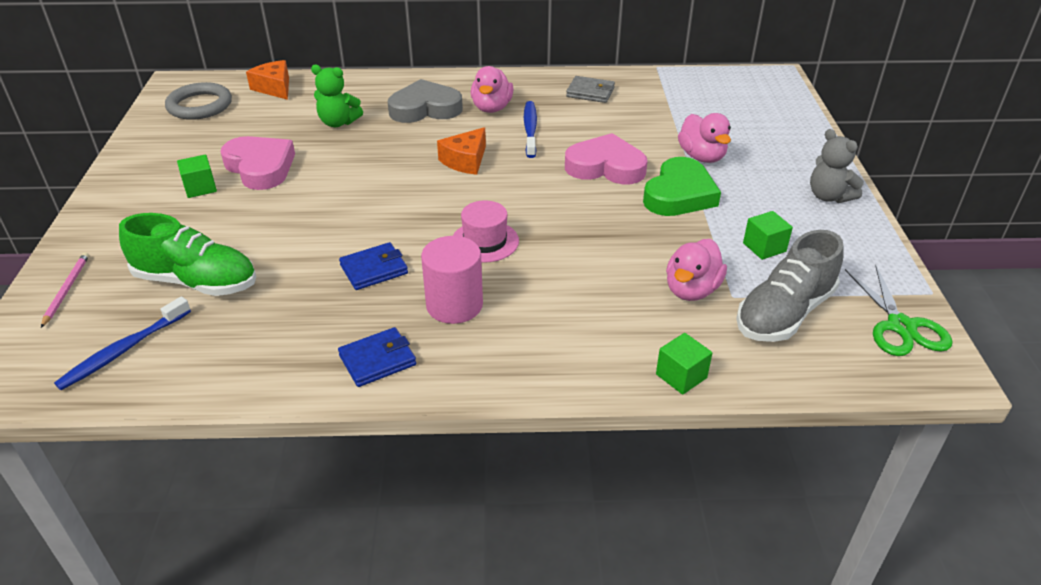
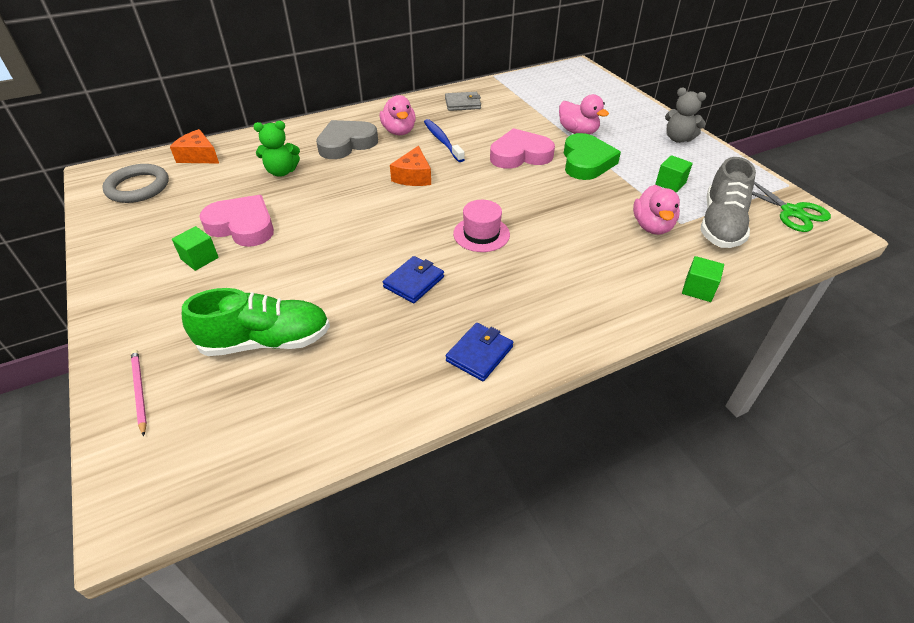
camera: 25 degrees left, 5 degrees up
blue toothbrush [54,296,191,390] -> none
pink cylinder [421,236,483,324] -> none

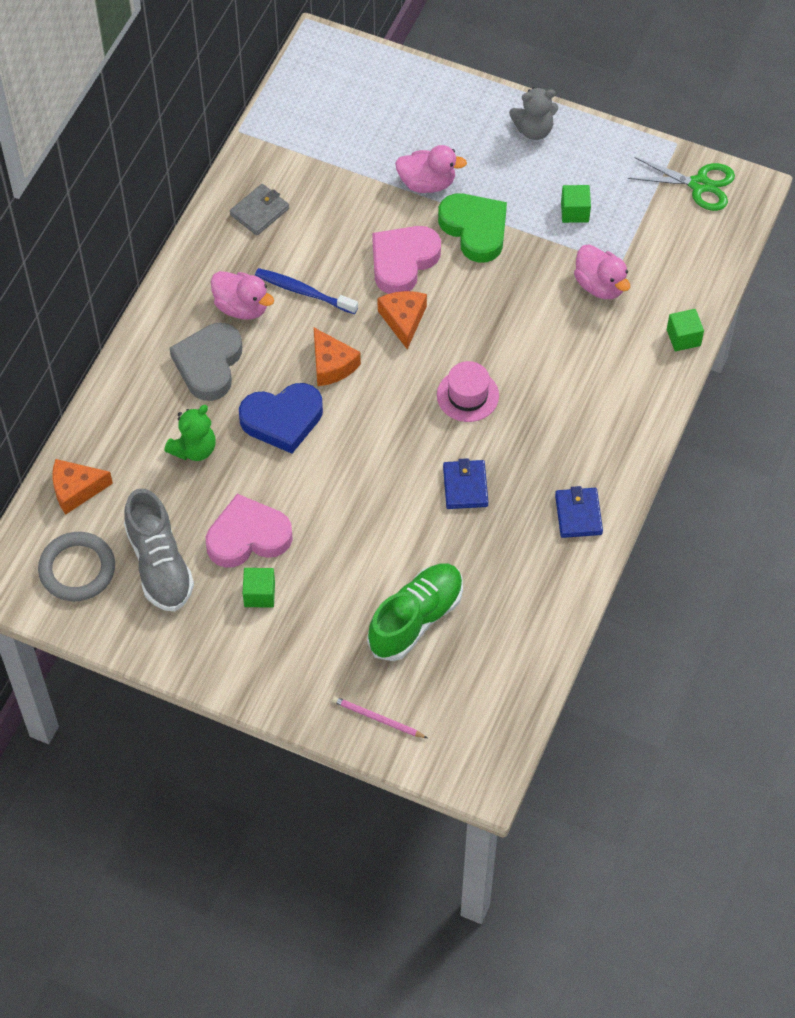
camera: 40 degrees left, 15 degrees up
grey shoe [701,157,756,248] -> grey shoe moved to [124,488,194,611]
none -> blue heart [239,383,323,454]
none -> orange cheese [378,291,427,349]

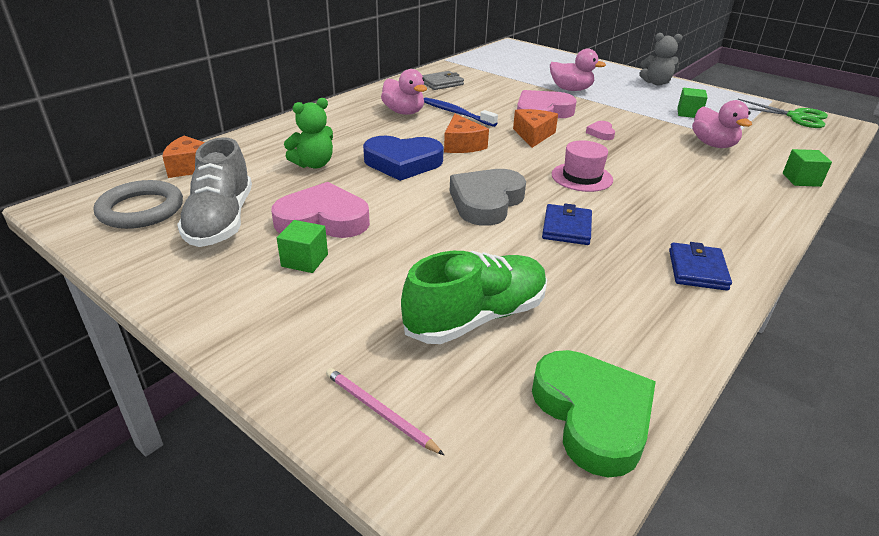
camera: 15 degrees right, 25 degrees down
grey heart [170,323,242,401] -> grey heart moved to [450,169,526,226]
green heart [438,193,507,263] -> green heart moved to [532,350,656,478]
none -> pink heart [586,121,615,140]

